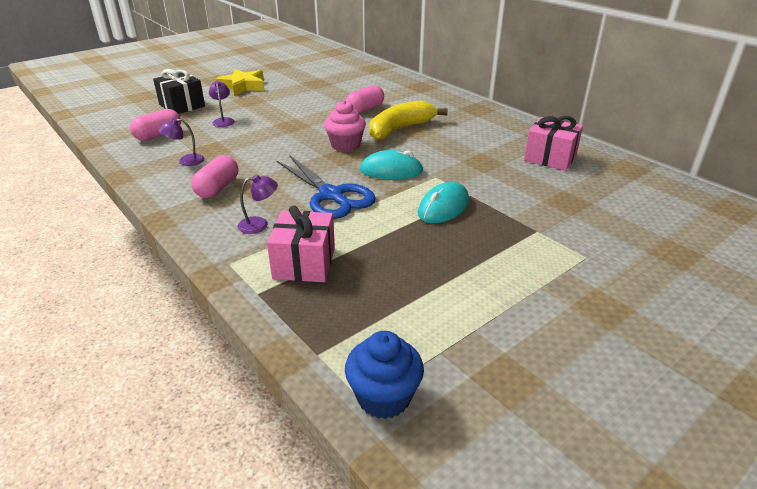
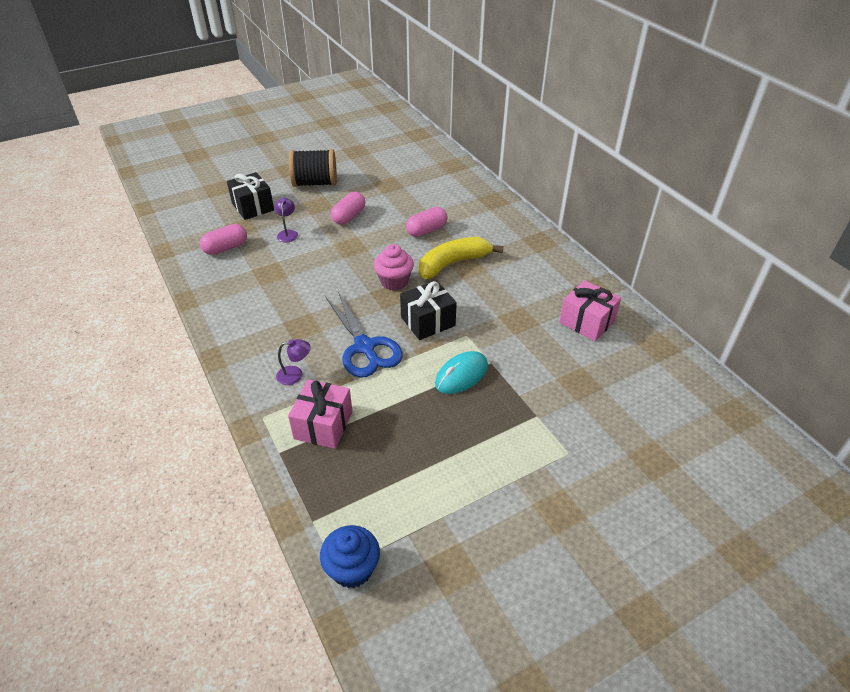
camera: 10 degrees right, 10 degrees up
purple lamp [158,118,205,166] -> none
pink capsule [191,155,238,198] -> pink capsule moved to [331,192,365,225]
yellow star [216,69,264,96] -> black spool [289,149,337,187]
turquoise mouse [360,150,423,179] -> black gift [400,280,457,340]

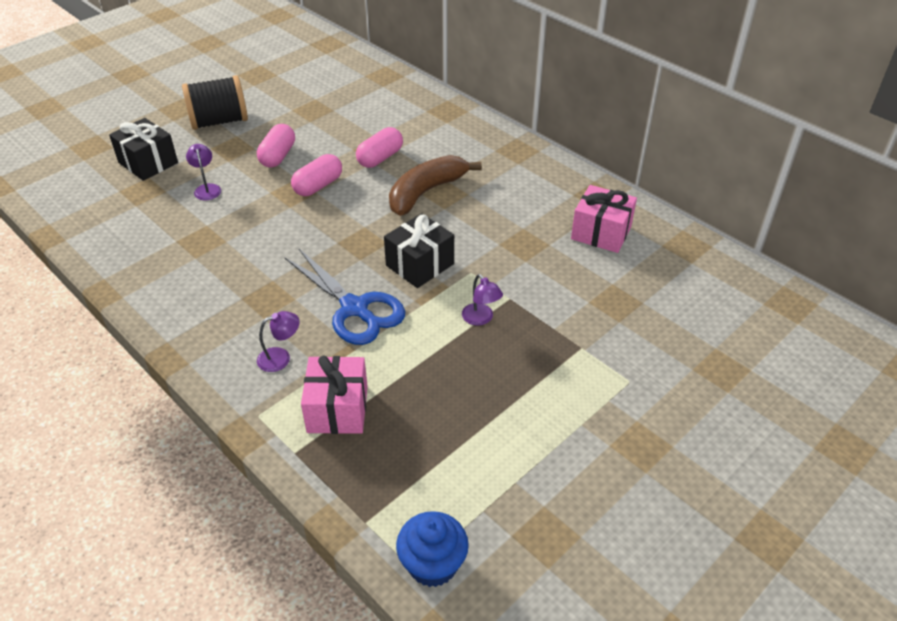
camera: 15 degrees left, 0 degrees up
pink capsule [200,224,247,255] -> pink capsule moved to [291,154,342,196]
pink cupcake [374,244,414,291] -> none
yellow banana [419,237,503,279] -> brown banana [389,155,482,216]
turquoise mouse [435,351,488,394] -> purple lamp [462,274,503,326]

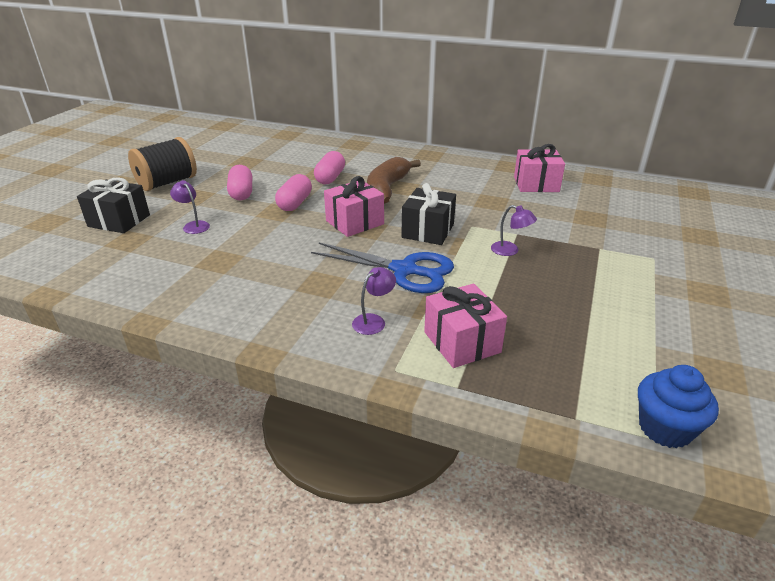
camera: 25 degrees left, 10 degrees down
none -> pink gift [324,176,384,237]

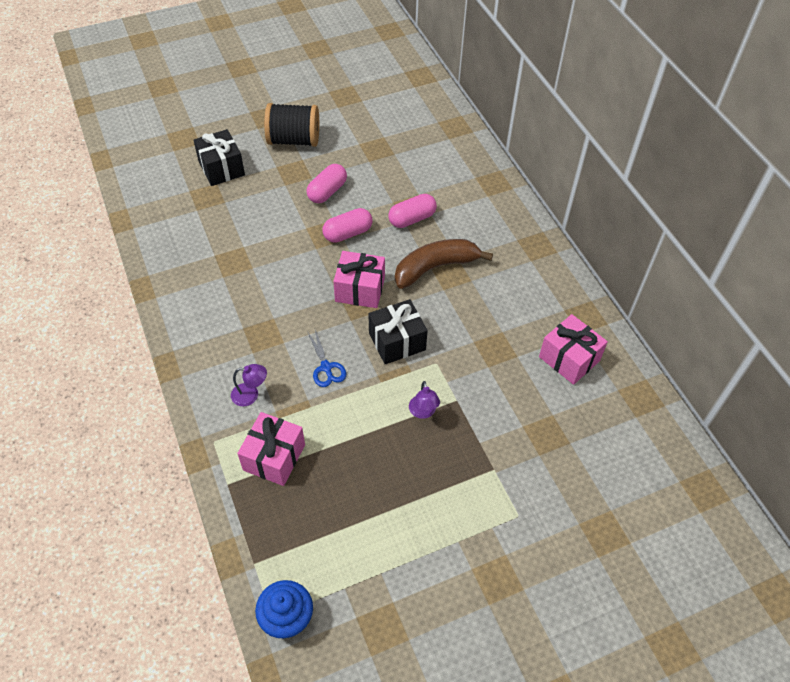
camera: 45 degrees right, 20 degrees up
purple lamp [170,180,210,234] -> none
blue scissors [311,243,454,293] -> blue scissors [307,330,346,387], size x0.53

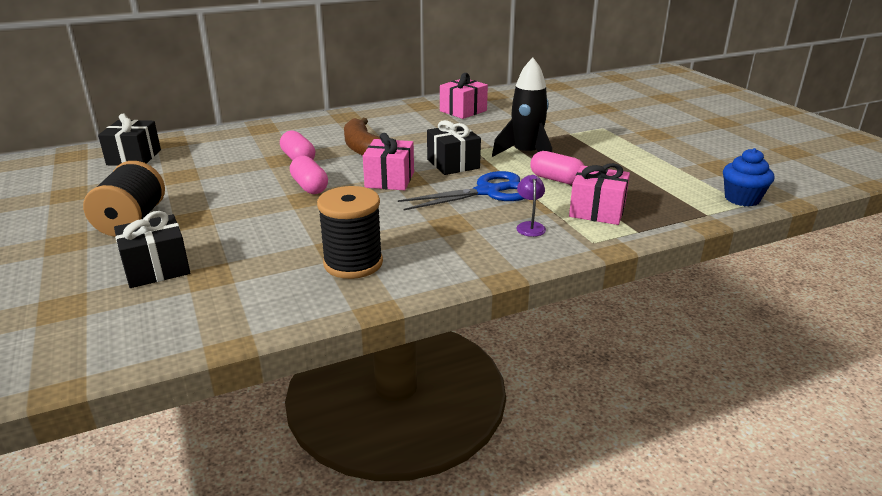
camera: 90 degrees left, 25 degrees down
pink capsule [306,164,347,203] -> pink capsule moved to [530,151,584,185]
blue scissors [307,330,346,387] -> blue scissors [398,171,525,211], size x1.90
purple lamp [409,381,440,419] -> black rocket [492,58,552,157]
none -> black gift [98,113,161,166]
none -> black spool [317,186,383,279]

